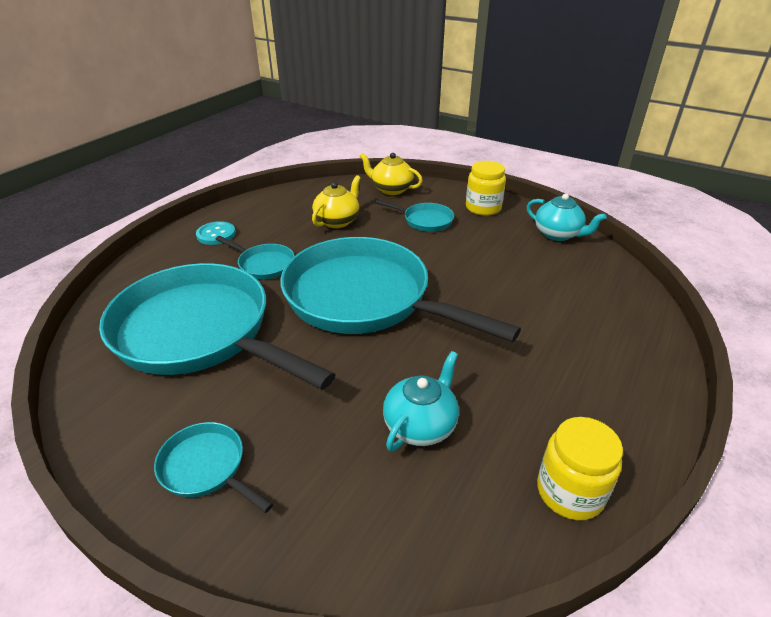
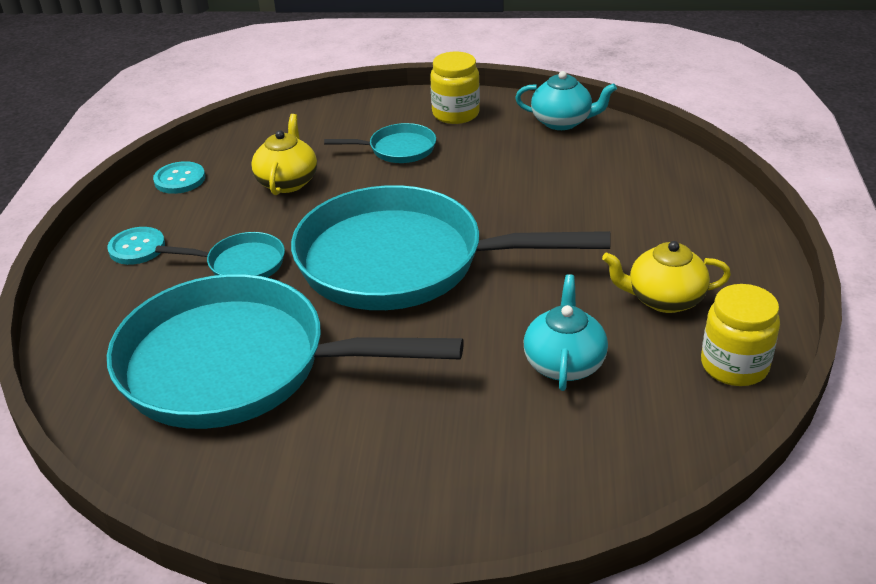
camera: 25 degrees left, 0 degrees up
turquoise pan [154,422,273,513] -> none
yellow teapot [360,153,423,195] -> yellow teapot moved to [602,241,731,313]
none -> turquoise button [153,161,205,194]

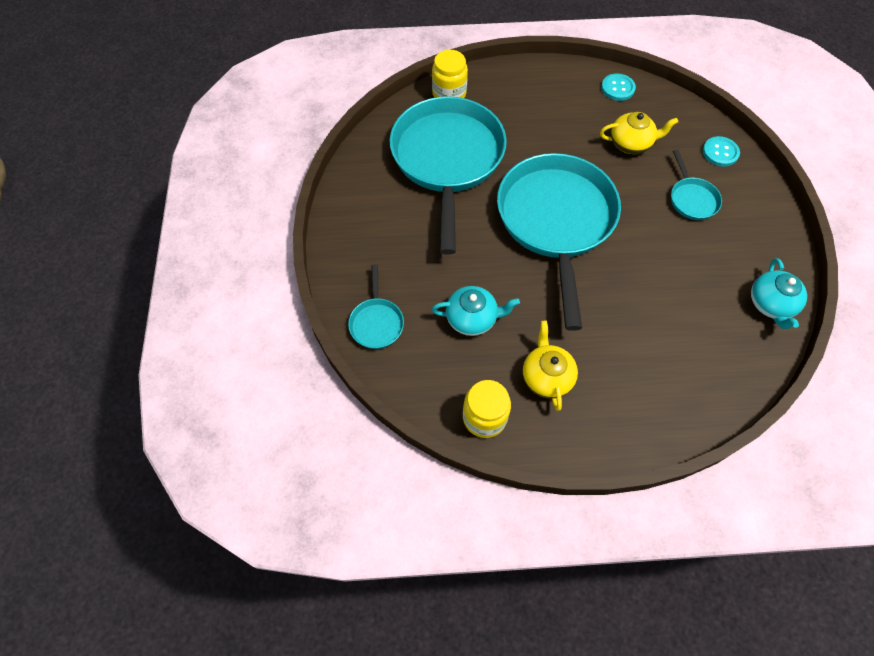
camera: 80 degrees right, 25 degrees up
turquoise button [107,227,165,265] -> turquoise button moved to [703,136,740,167]
turquoise pan [155,232,285,278] -> turquoise pan moved to [348,264,404,349]
yellow jar [430,52,480,124] -> yellow jar moved to [432,50,468,98]

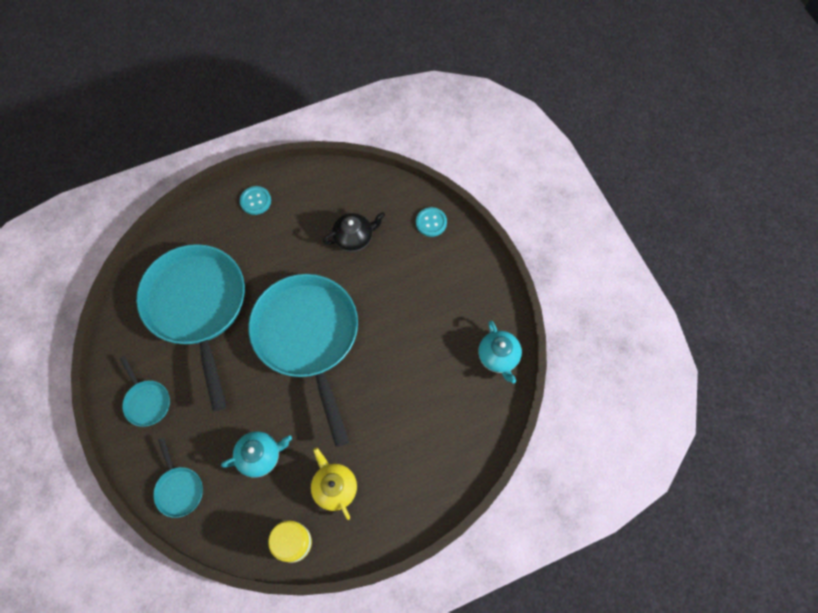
camera: 20 degrees left, 5 degrees up
yellow jar [432,50,468,98] -> none
yellow teapot [600,112,678,154] -> black teapot [323,212,385,252]
turquoise button [601,73,636,101] -> turquoise button moved to [240,186,271,215]
turquoise pan [671,150,722,220] -> turquoise pan moved to [120,356,170,427]

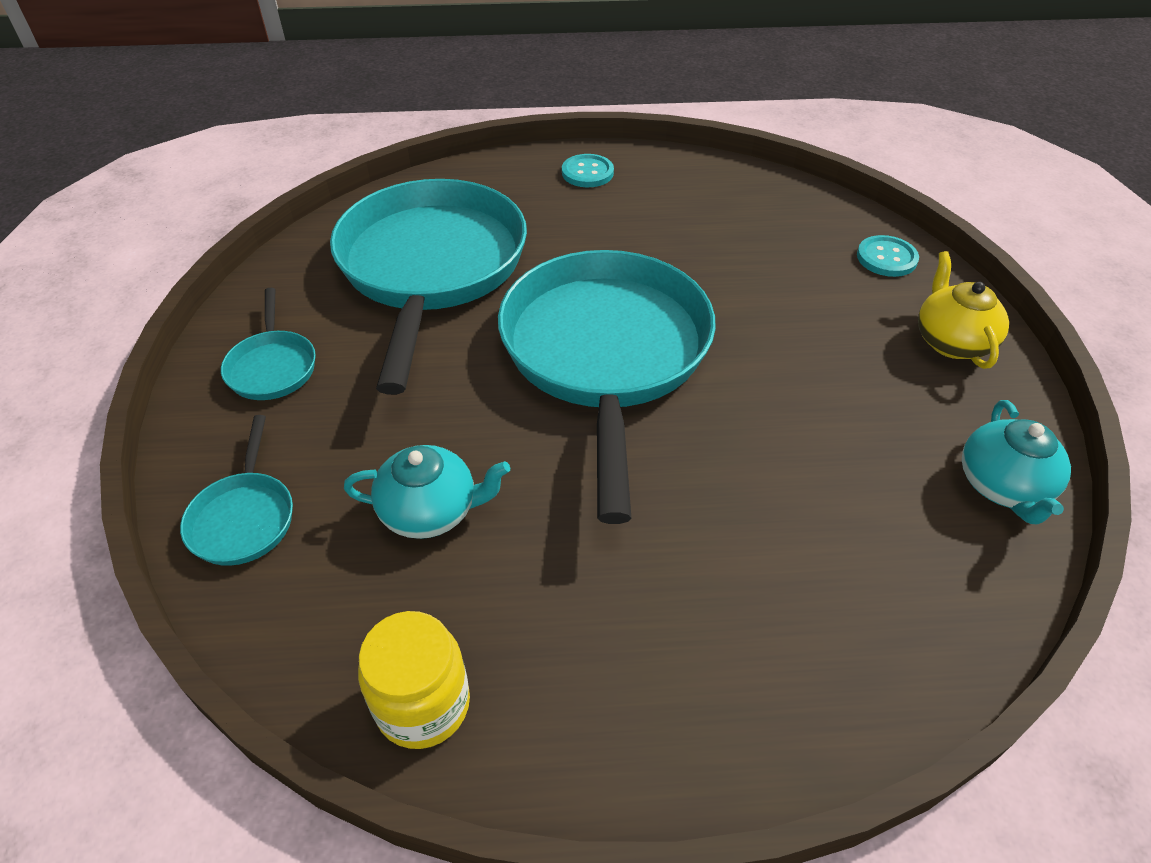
camera: 20 degrees right, 20 degrees down
yellow teapot [311,448,357,520] -> yellow teapot moved to [918,251,1009,369]
black teapot [323,212,385,252] -> none

